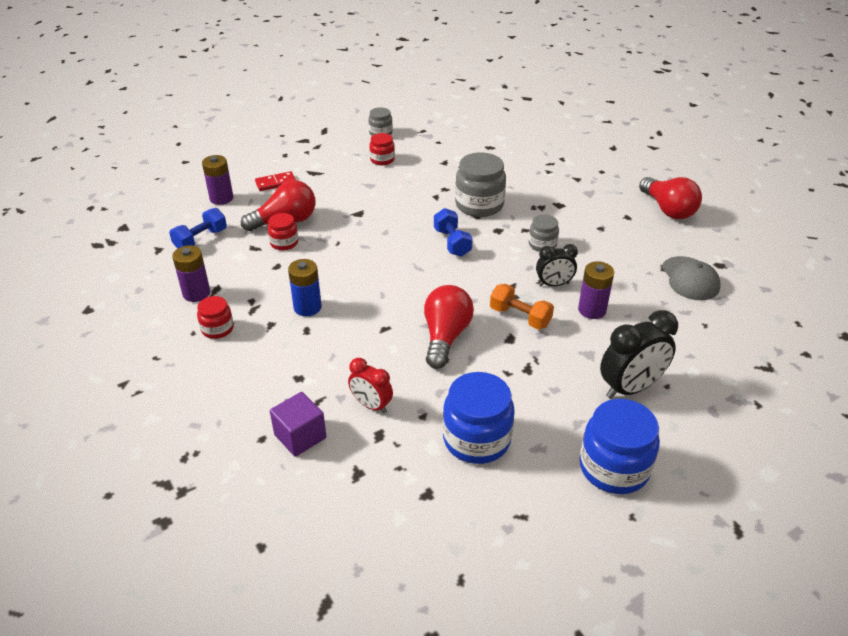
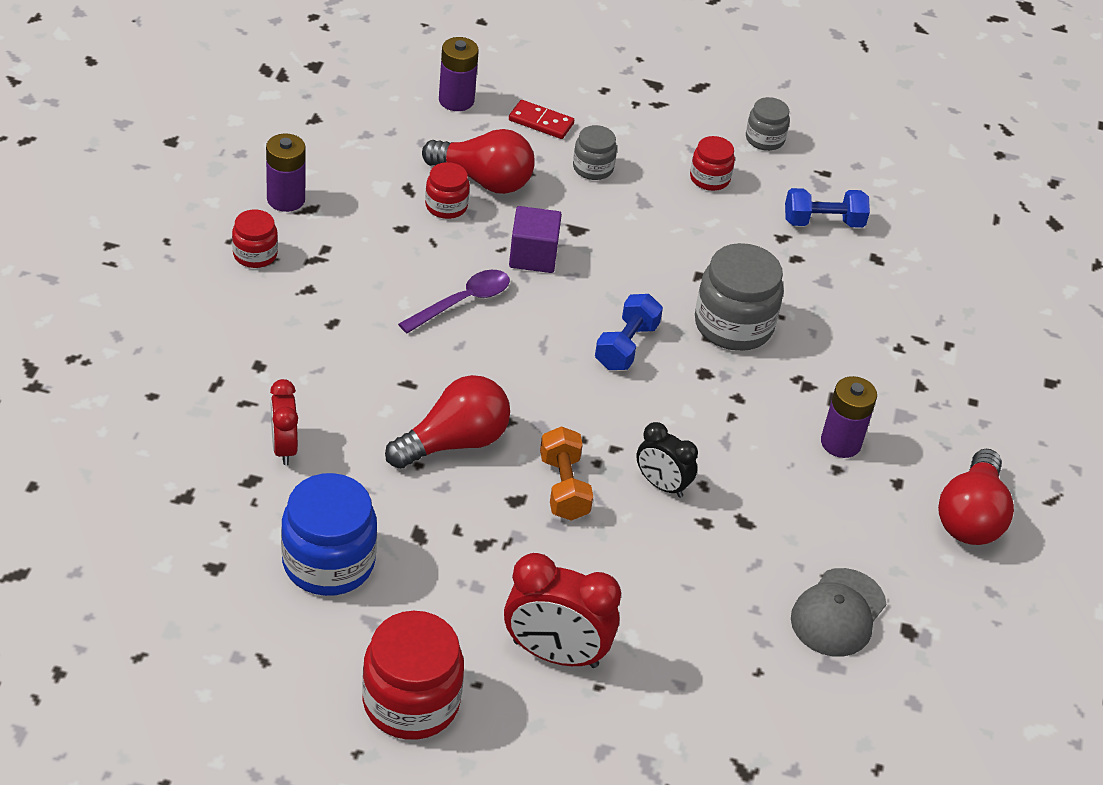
camera: 40 degrees right, 5 degrees up
blue dumbbell [169,208,227,249] -> blue dumbbell moved to [785,188,870,228]
purple cube [270,392,326,457] -> purple cube moved to [509,206,562,273]
blue battery [288,259,322,316] -> none
grey jar [529,215,559,252] -> grey jar moved to [573,125,617,180]
purple battery [578,261,614,319] -> purple battery moved to [821,376,877,458]
blue jar [580,399,660,494] -> red jar [362,611,464,740]
black clock [600,310,678,399] -> red clock [504,553,621,668]
none -> purple spoon [398,270,510,333]

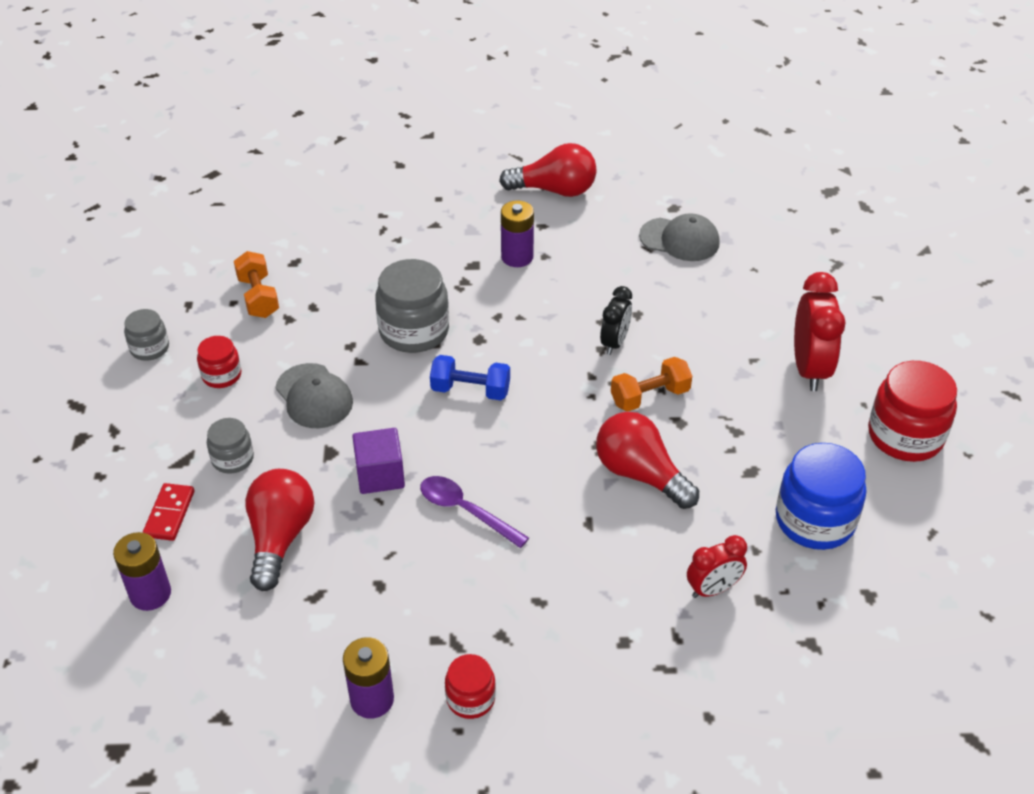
camera: 100 degrees left, 0 degrees up
red jar [425,162,470,219] -> none
blue dumbbell [785,188,870,228] -> orange dumbbell [234,251,279,318]
none -> grey cap [275,363,353,428]

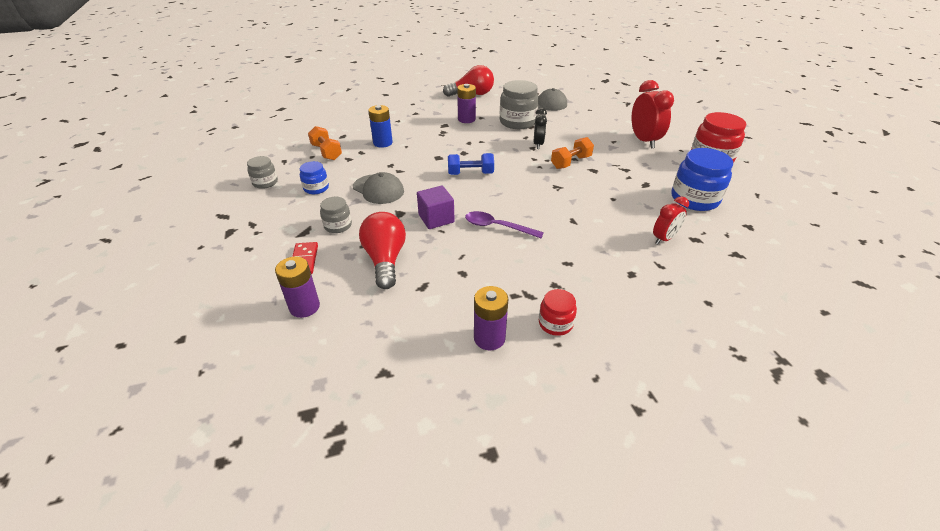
camera: 15 degrees left, 5 degrees down
red jar [197,336,241,388] -> blue jar [300,161,329,194]
grey jar [375,259,449,353] -> grey jar moved to [500,80,539,129]
red light bulb [596,412,699,509] -> none
none -> blue battery [368,105,393,148]

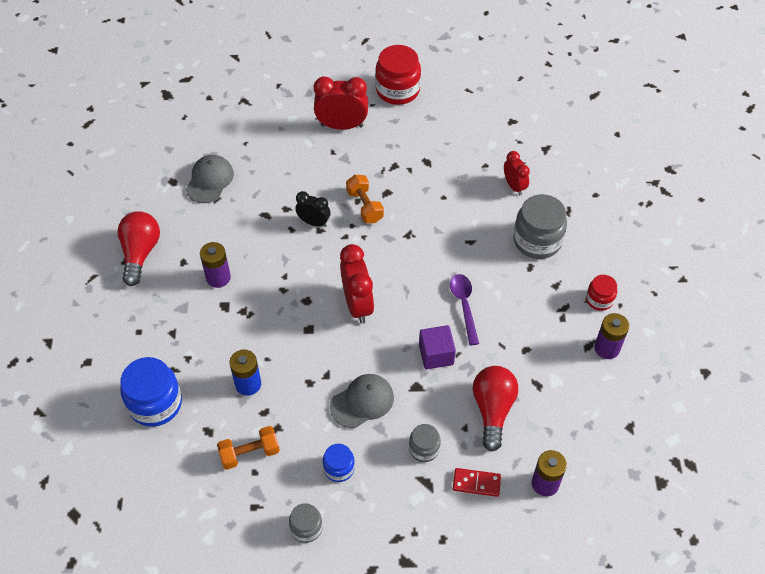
camera: 75 degrees left, 15 degrees up
red light bulb [359,212,406,289] -> red light bulb turned 90 degrees clockwise [473,366,518,452]
blue dumbbell [448,153,494,175] -> red clock [340,244,374,324]
purple spoon [465,211,544,238] -> purple spoon turned 135 degrees clockwise [450,274,479,345]
grey jar [500,80,539,129] -> grey jar moved to [513,194,567,259]
blue jar [671,148,733,211] -> blue jar moved to [120,357,182,427]

